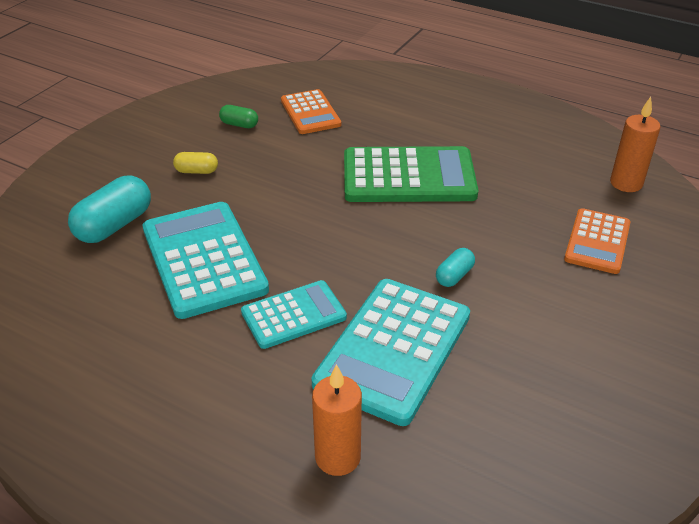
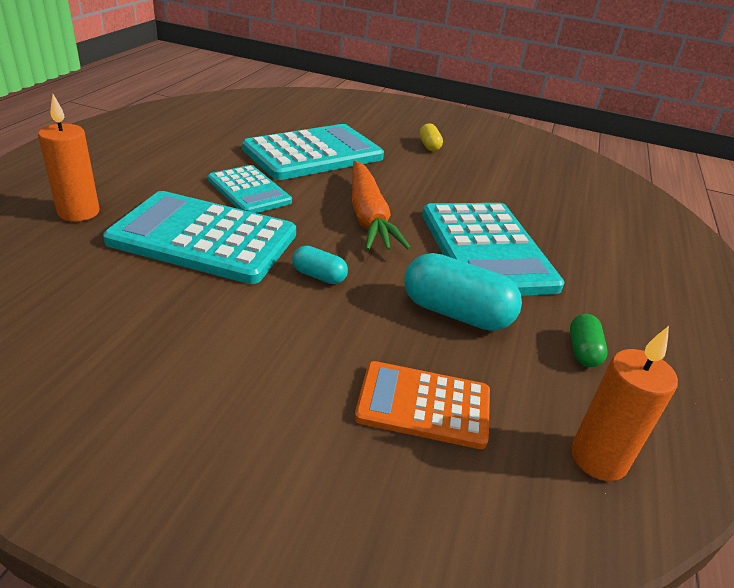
camera: 75 degrees right, 5 degrees down
turquoise capsule [68,176,151,243] -> turquoise capsule moved to [404,253,522,331]
green capsule [219,105,258,128] -> green capsule moved to [570,314,608,367]
orange calculator [281,89,341,134] -> none
green calculator [344,146,478,202] -> turquoise calculator [422,203,565,296]
none -> orange carrot [352,161,411,251]

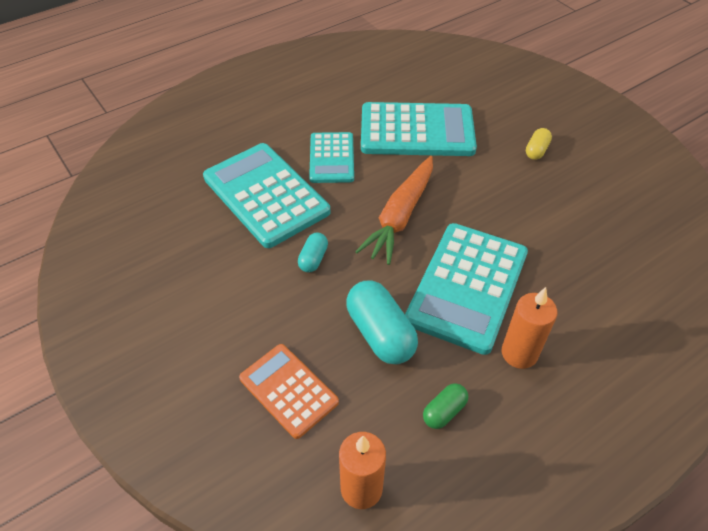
camera: 40 degrees right, 15 degrees up
orange candle [38,94,100,221] -> orange candle moved to [502,287,557,369]
turquoise capsule [292,246,348,284] -> turquoise capsule turned 45 degrees clockwise [298,233,328,272]

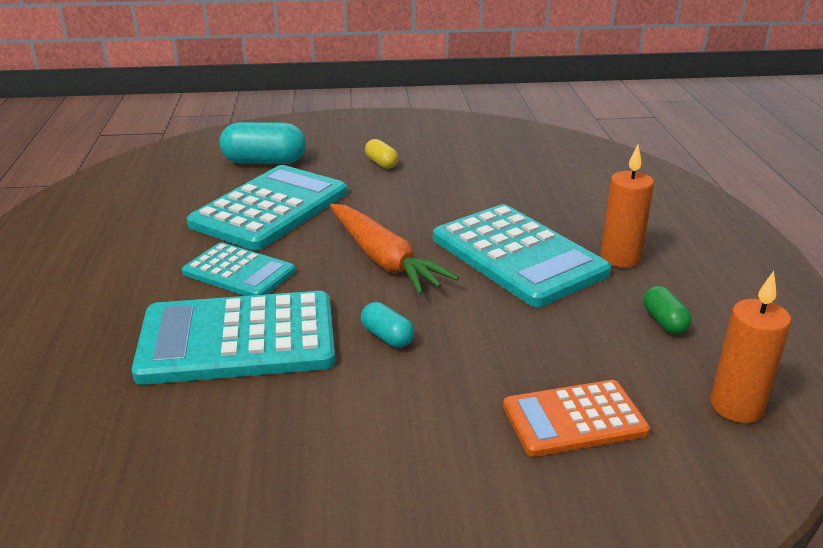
camera: 60 degrees left, 20 degrees down
turquoise capsule [346,281,418,364] -> turquoise capsule moved to [219,122,306,164]

